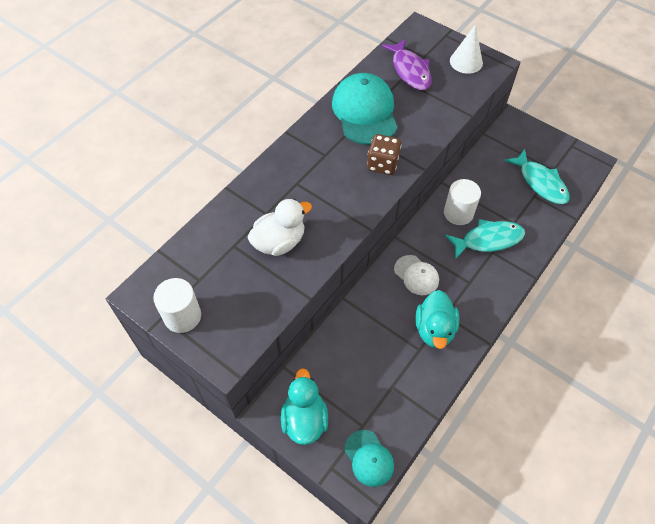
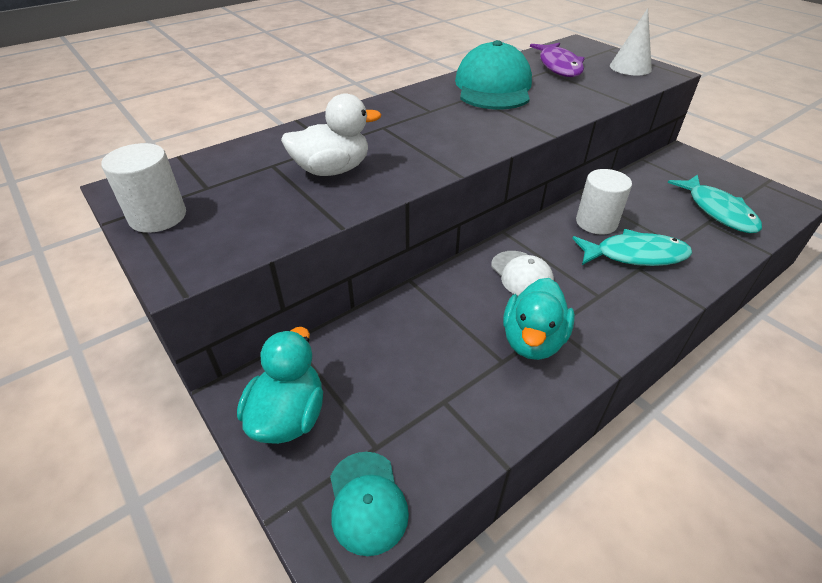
camera: 15 degrees right, 15 degrees down
brown dice [367,134,401,175] -> none

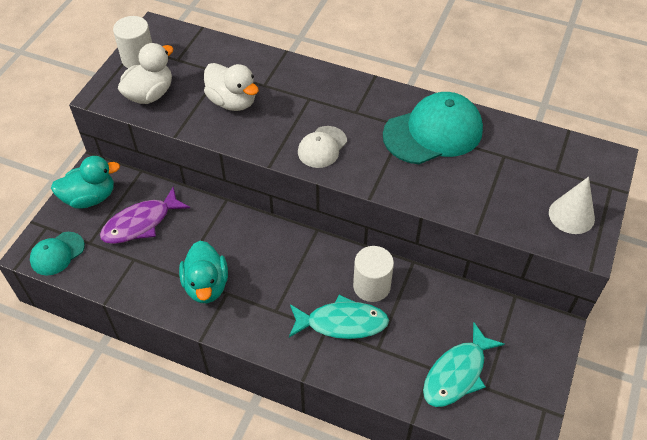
camera: 60 degrees right, 10 degrees up
white cap [491,251,554,296] -> white cap moved to [298,126,347,168]
turquoise duck [503,278,575,360] -> turquoise duck turned 90 degrees counterclockwise [179,241,228,303]
purple fish [530,43,585,77] -> purple fish moved to [100,187,190,244]
turquoise fish [572,229,692,266] -> turquoise fish turned 60 degrees counterclockwise [289,295,389,339]
none -> white duck [118,43,174,104]

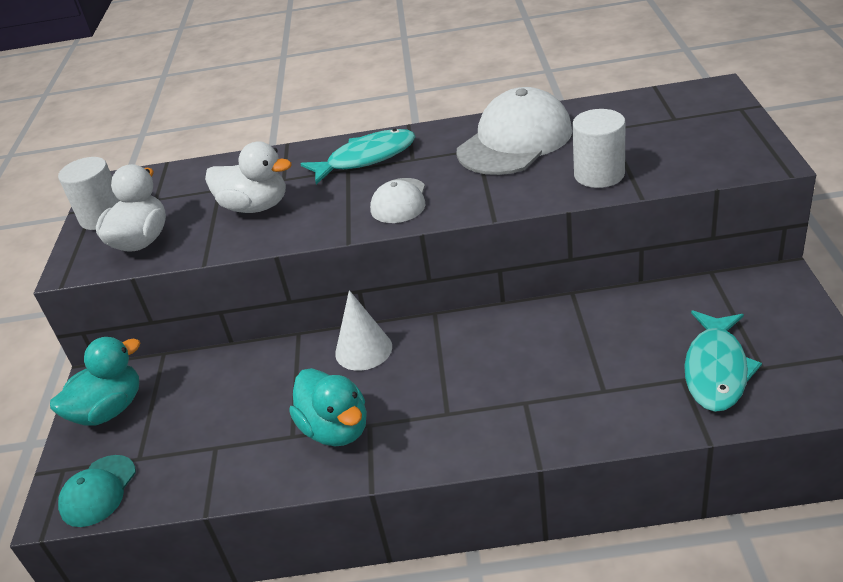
camera: 20 degrees left, 15 degrees down
purple fish [100,187,190,244] -> none
turquoise fish [289,295,389,339] -> turquoise fish moved to [300,129,415,184]
white cylinder [353,246,394,302] -> white cylinder moved to [572,109,625,188]
turquoise cap [383,92,483,164] -> white cap [457,87,572,175]
white cone [549,177,595,234] -> white cone moved to [335,290,392,371]

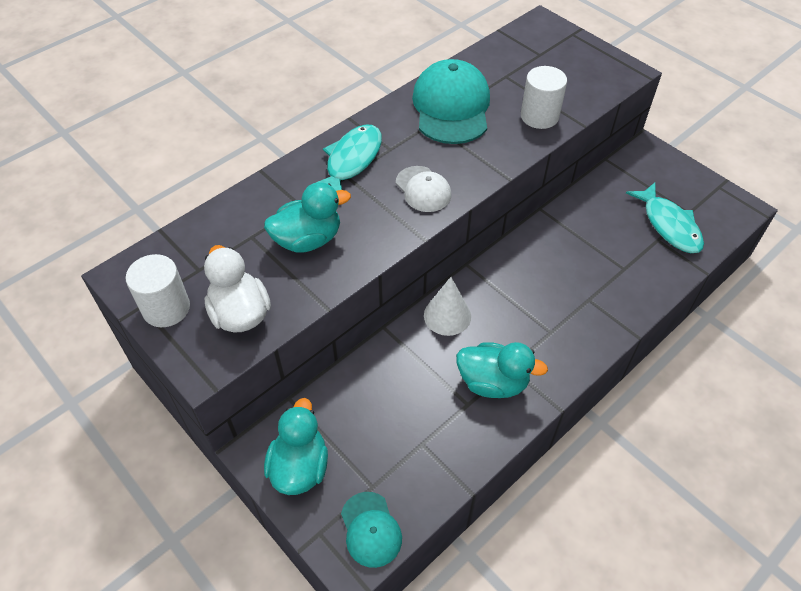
camera: 45 degrees left, 15 degrees up
white duck [205,141,292,213] -> turquoise duck [264,182,351,253]
white cap [457,87,572,175] -> turquoise cap [412,59,490,144]

